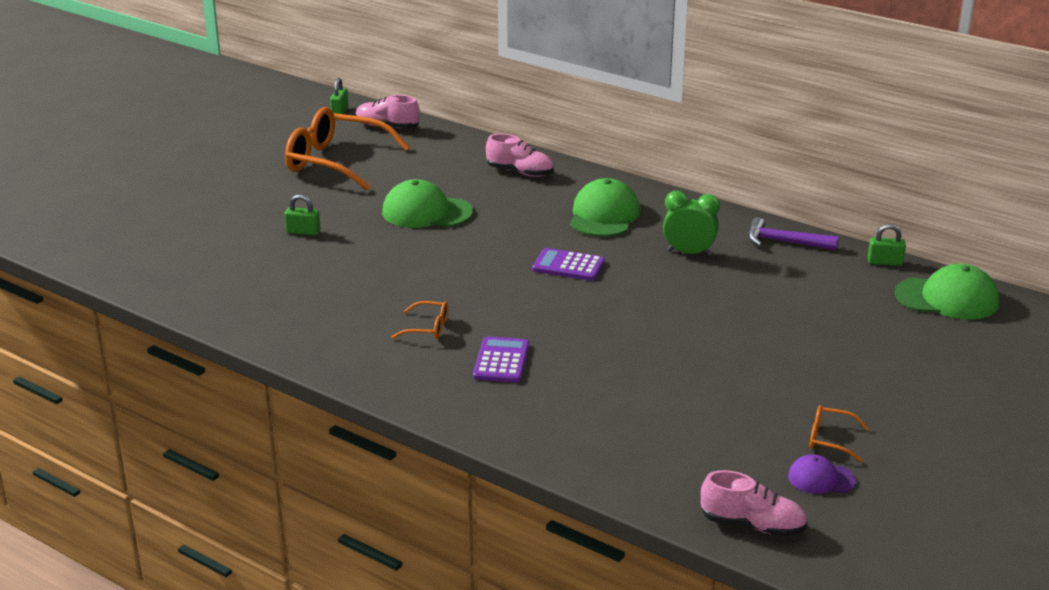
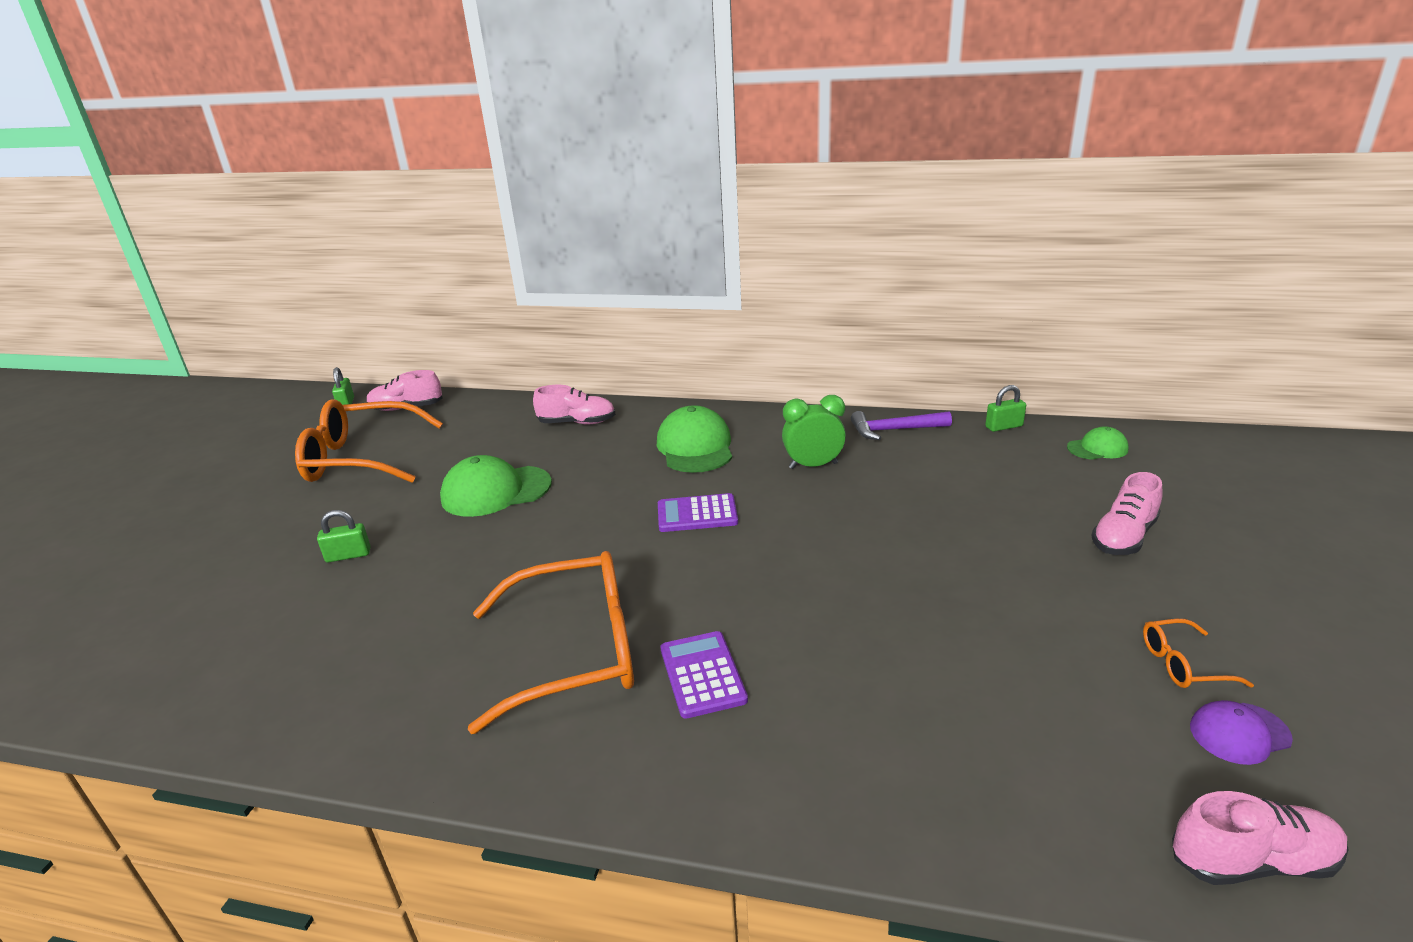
camera: 20 degrees left, 0 degrees up
orange glasses [392,301,448,339] -> orange glasses [468,551,634,734], size x2.35
green cap [894,264,999,320] -> green cap [1067,426,1129,460], size x0.55
none -> pink shoe [1091,472,1163,555]

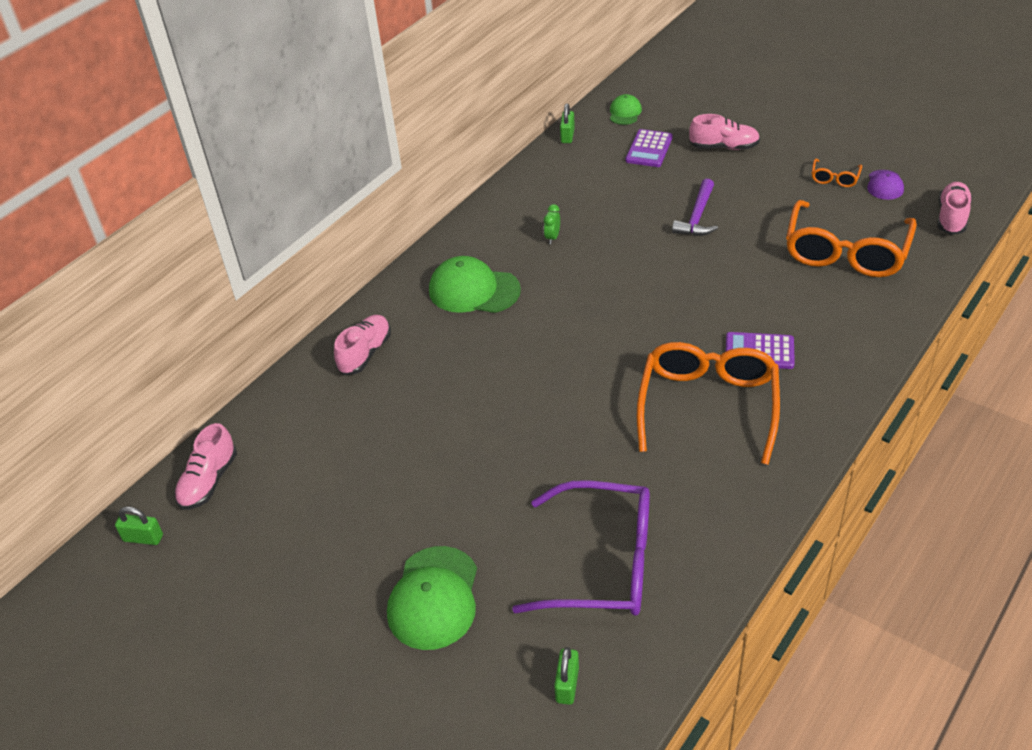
camera: 65 degrees left, 15 degrees up
orange glasses [295,399,443,483] -> orange glasses moved to [786,200,917,277]
green padlock [317,510,371,563] -> green padlock moved to [554,647,579,705]
green cap [440,455,552,517] -> green cap moved to [387,546,477,650]
purple calculator [658,493,738,532] -> purple calculator moved to [625,129,673,167]
green clock [782,395,846,469] -> green clock [544,204,560,244], size x0.56
purple hammer [851,411,952,440] -> purple hammer moved to [672,179,718,236]
pink shoe [1091,472,1163,555] -> pink shoe turned 60 degrees counterclockwise [689,114,760,150]
none -> purple glasses [512,480,650,616]

